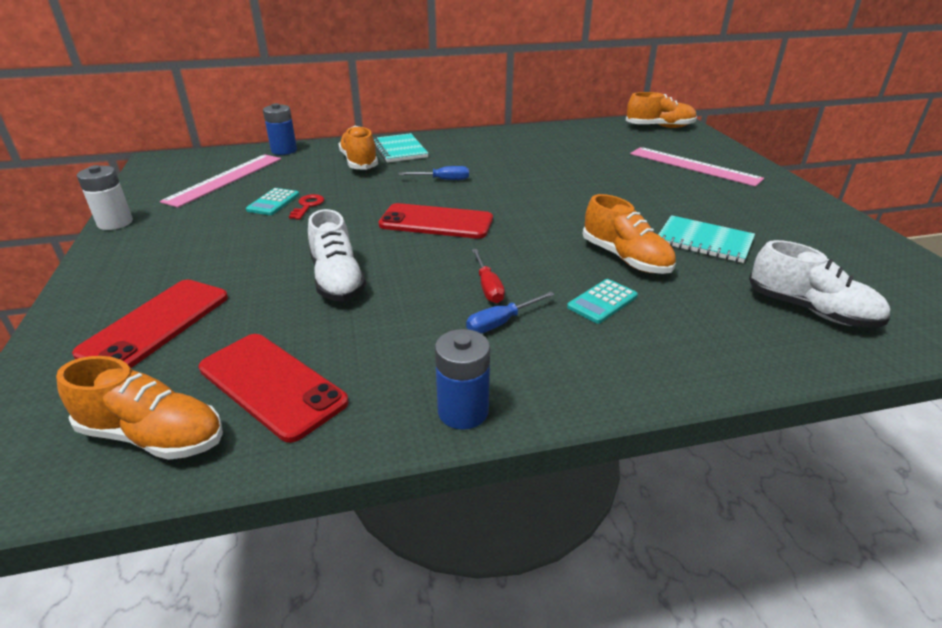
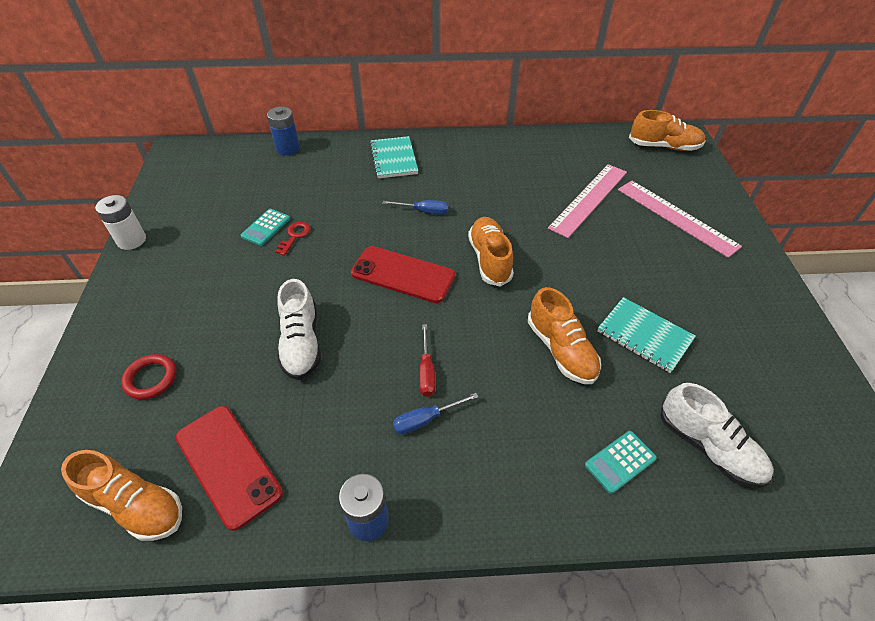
camera: 10 degrees right, 15 degrees up
red phone [72,280,228,368] -> red ring [121,354,176,400]
pink ruler [160,154,281,208] -> pink ruler moved to [548,164,627,238]
orange shoe [338,126,378,170] -> orange shoe moved to [468,217,514,287]
turquoise calculator [567,279,638,324] -> turquoise calculator moved to [585,431,657,494]

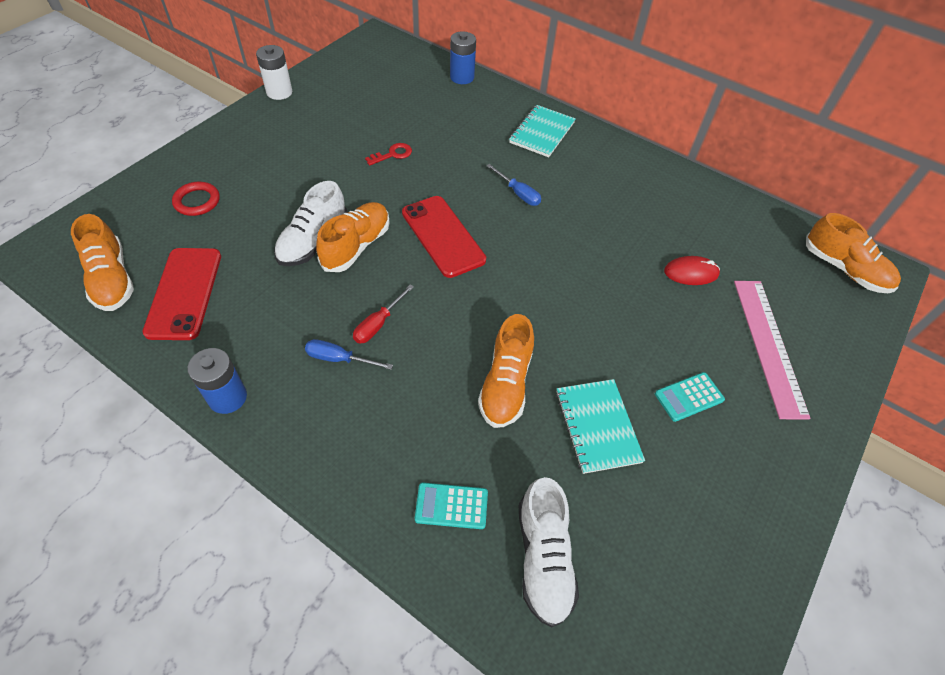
camera: 35 degrees right, 5 degrees up
turquoise calculator [241,209,290,246] -> turquoise calculator moved to [655,372,725,422]
orange shoe [468,217,514,287] -> orange shoe moved to [316,202,390,272]
pink ruler [548,164,627,238] -> red mouse [664,256,720,285]

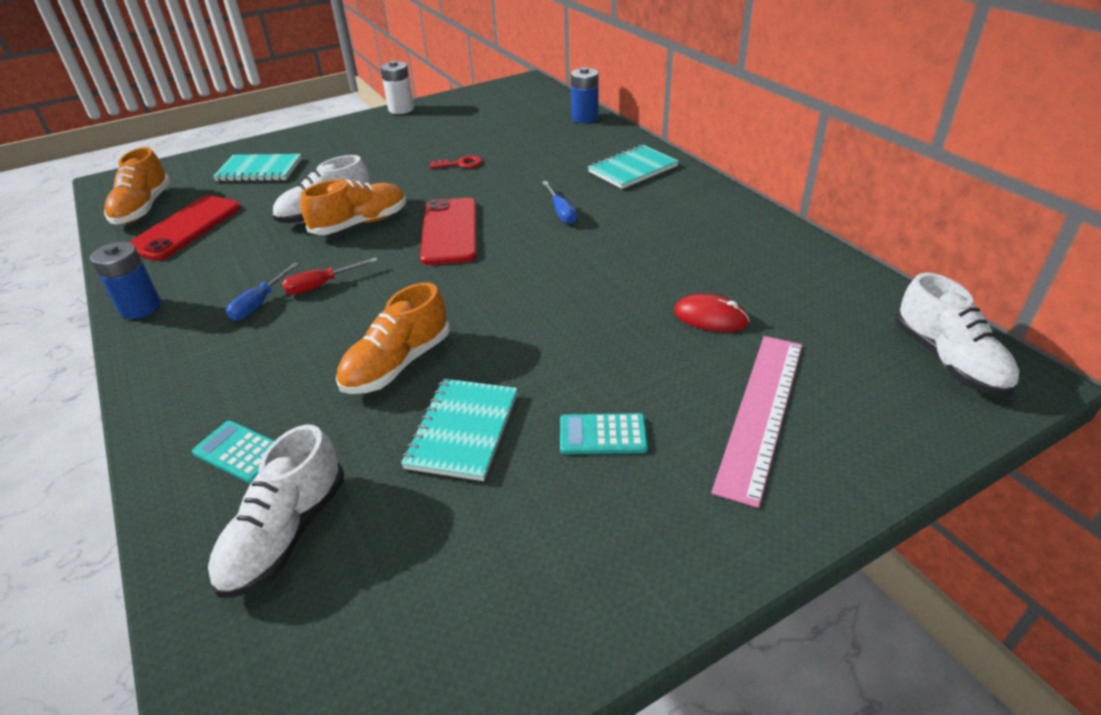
camera: 30 degrees right, 15 degrees down
red ring [172,182,220,216] -> turquoise notebook [213,154,302,181]
blue screwdriver [305,339,393,370] -> blue screwdriver turned 105 degrees counterclockwise [226,262,299,321]
orange shoe [806,213,901,293] -> white shoe [895,273,1019,396]

